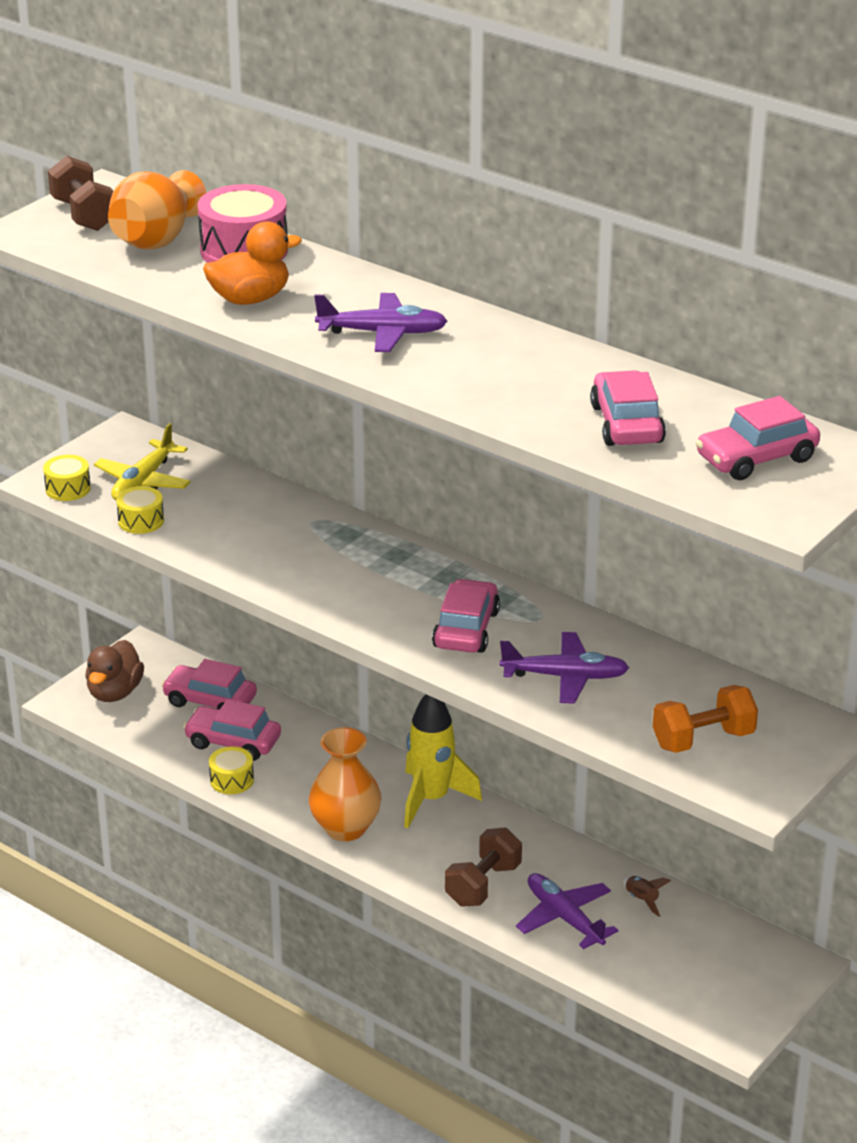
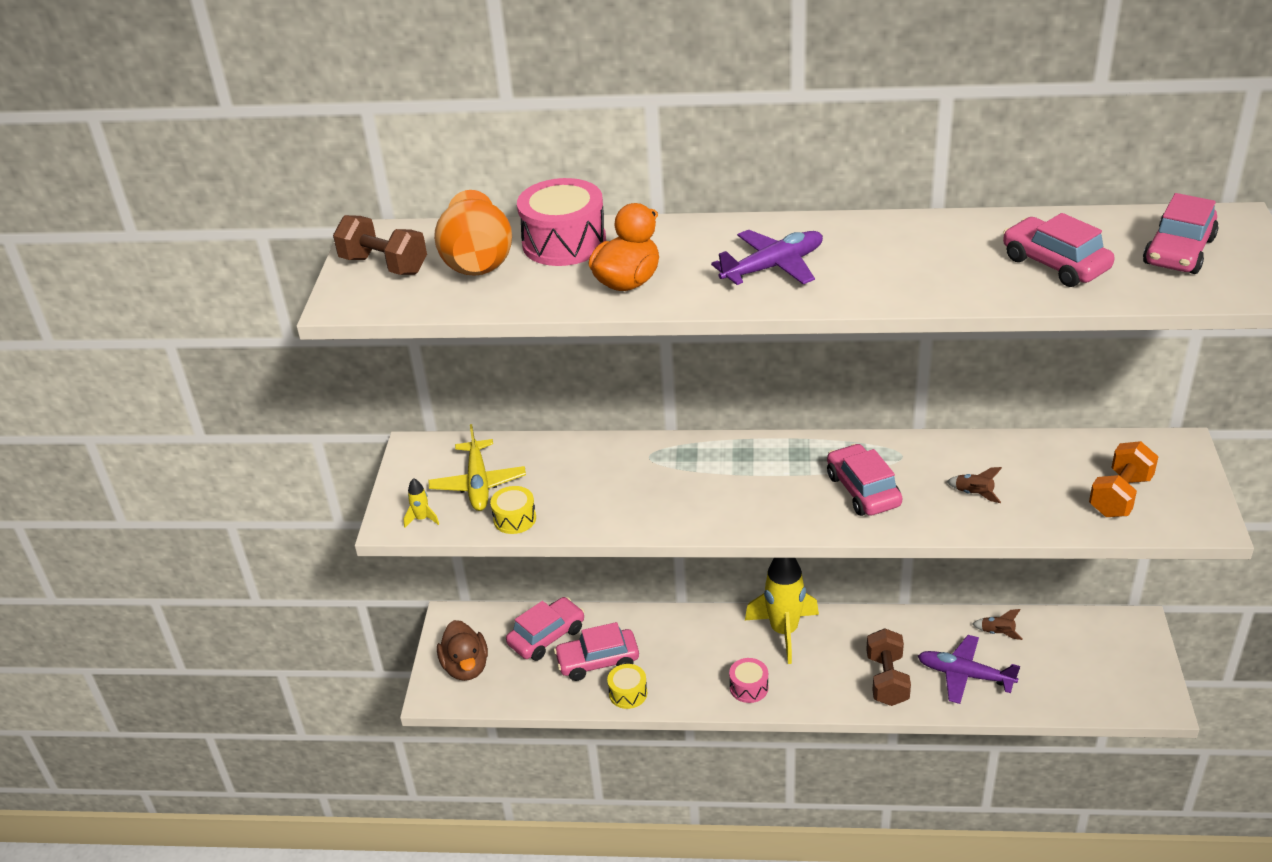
camera: 30 degrees left, 5 degrees up
yellow drum [43,455,91,501] -> yellow rocket [404,478,439,528]
pink car [162,659,257,709] -> pink car turned 150 degrees clockwise [506,597,585,661]
orange vase [309,727,382,841] -> pink drum [729,658,768,703]
purple plane [500,632,629,704] -> brown rocket [946,467,1002,503]

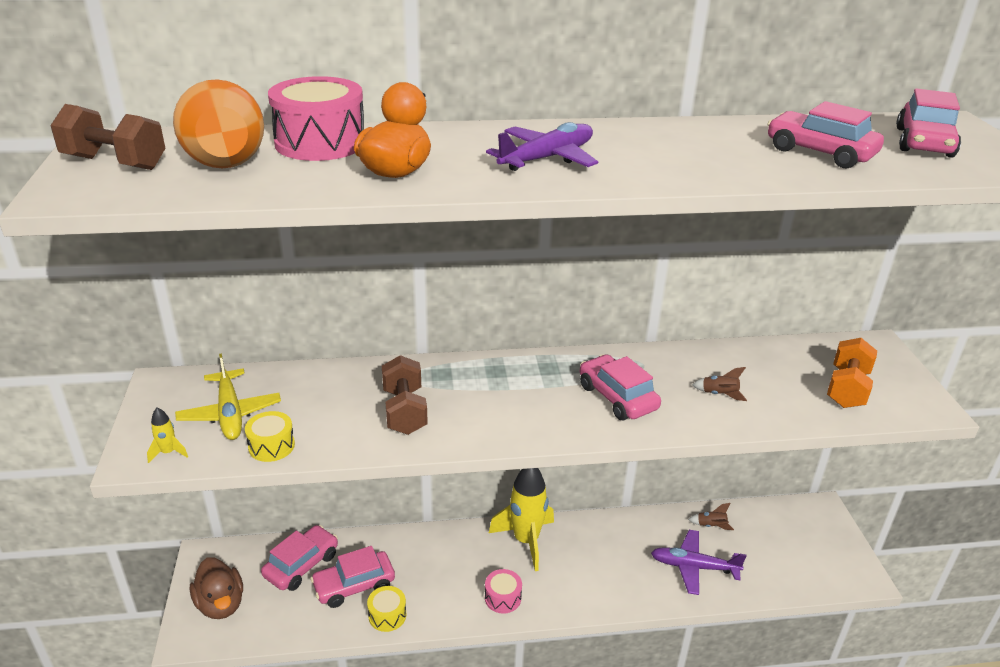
camera: 15 degrees left, 5 degrees down
brown dumbbell [866,628,911,706] -> brown dumbbell moved to [382,355,428,435]

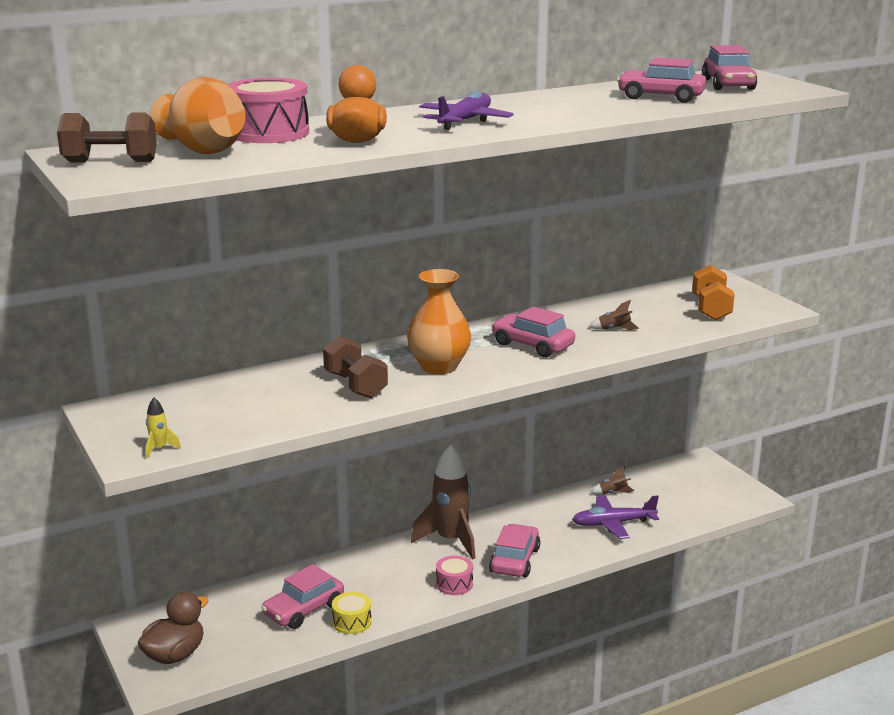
camera: 20 degrees left, 10 degrees down
yellow plane [175,353,281,440] -> none
brown duck [190,557,243,619] -> brown duck turned 90 degrees counterclockwise [138,592,209,664]
yellow drum [245,411,295,462] -> none
pink car [261,525,338,591] -> pink car moved to [489,524,540,577]
yellow rocket [489,468,554,571] -> brown rocket [411,445,475,560]
none -> orange vase [407,269,471,374]

